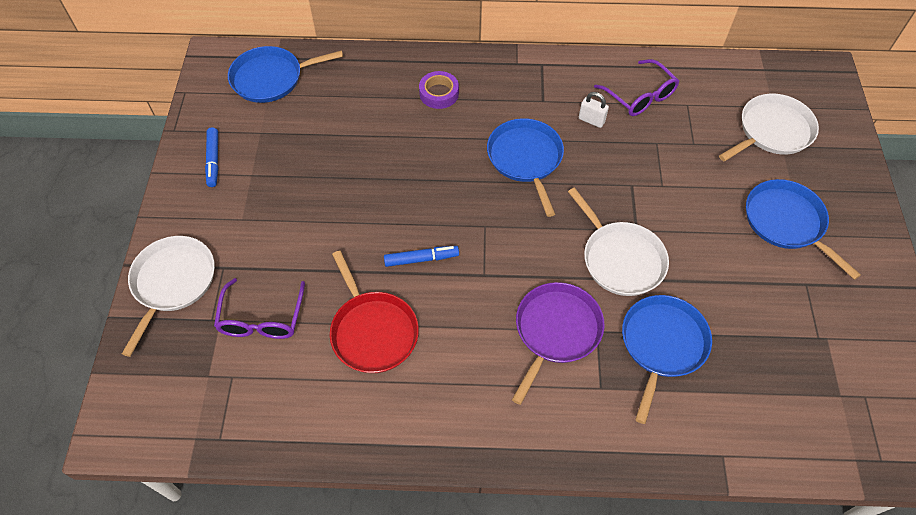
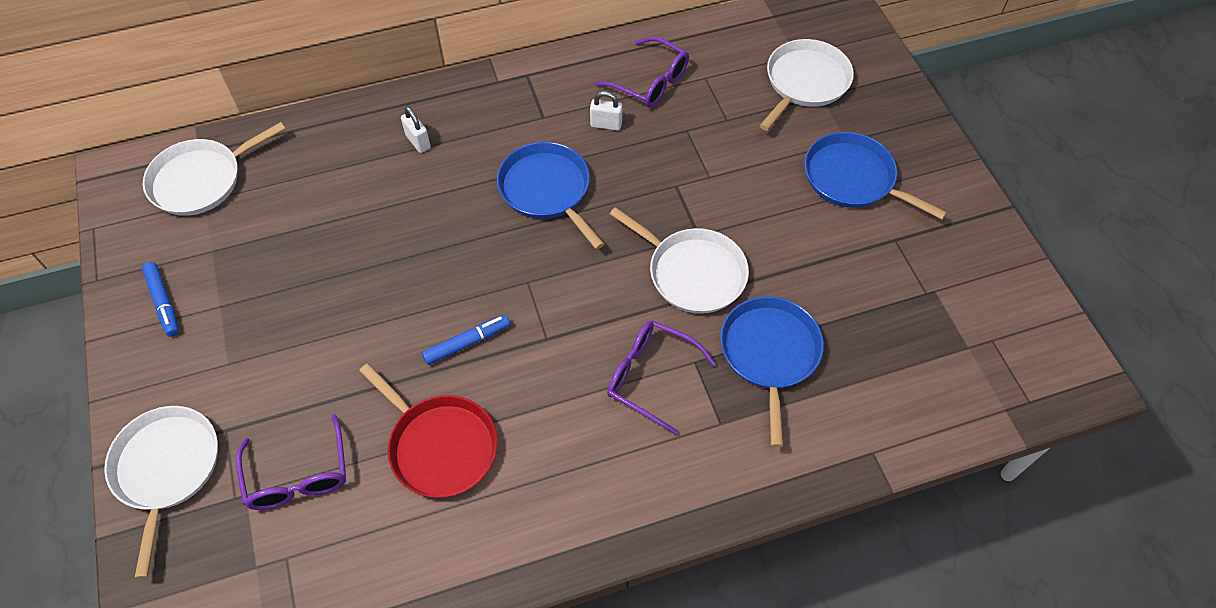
camera: 20 degrees left, 0 degrees up
blue pan [228,46,343,103] -> white pan [143,122,285,216]
purple tape [419,71,459,109] -> white padlock [401,106,431,153]
purple pan [512,282,605,405] -> purple glasses [607,320,716,435]

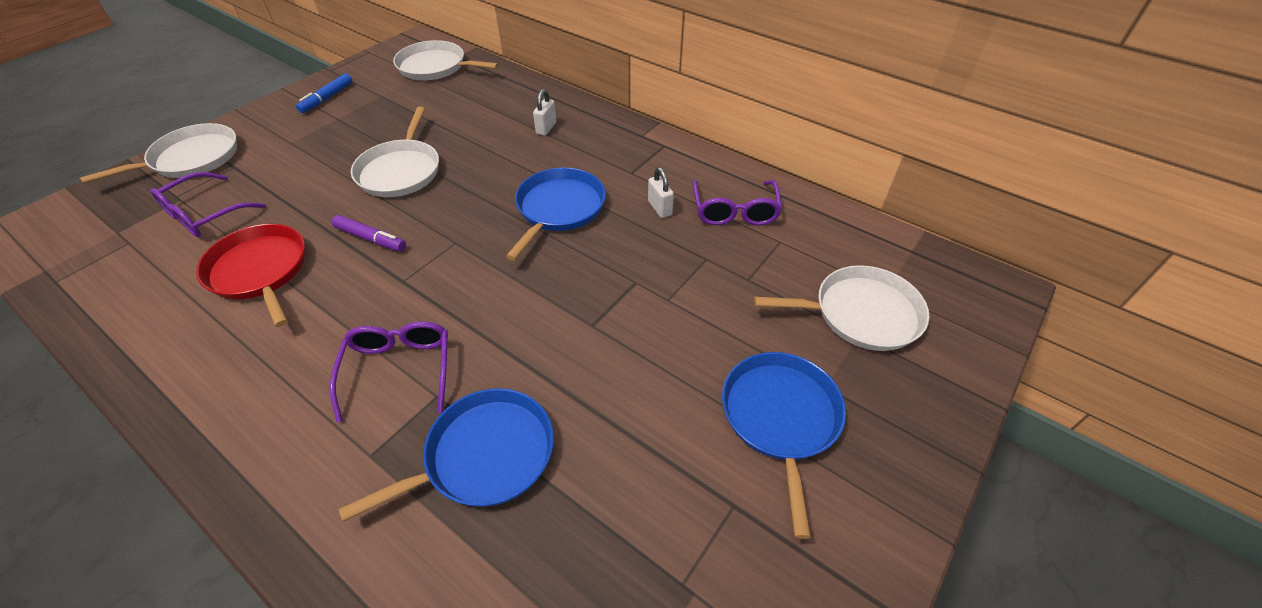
camera: 55 degrees right, 10 degrees down
red pan [359,363,498,498] -> red pan turned 135 degrees clockwise [196,224,305,327]
blue marker [422,315,510,365] -> purple marker [332,215,406,252]
white pan [610,207,749,314] -> white pan moved to [351,107,439,197]

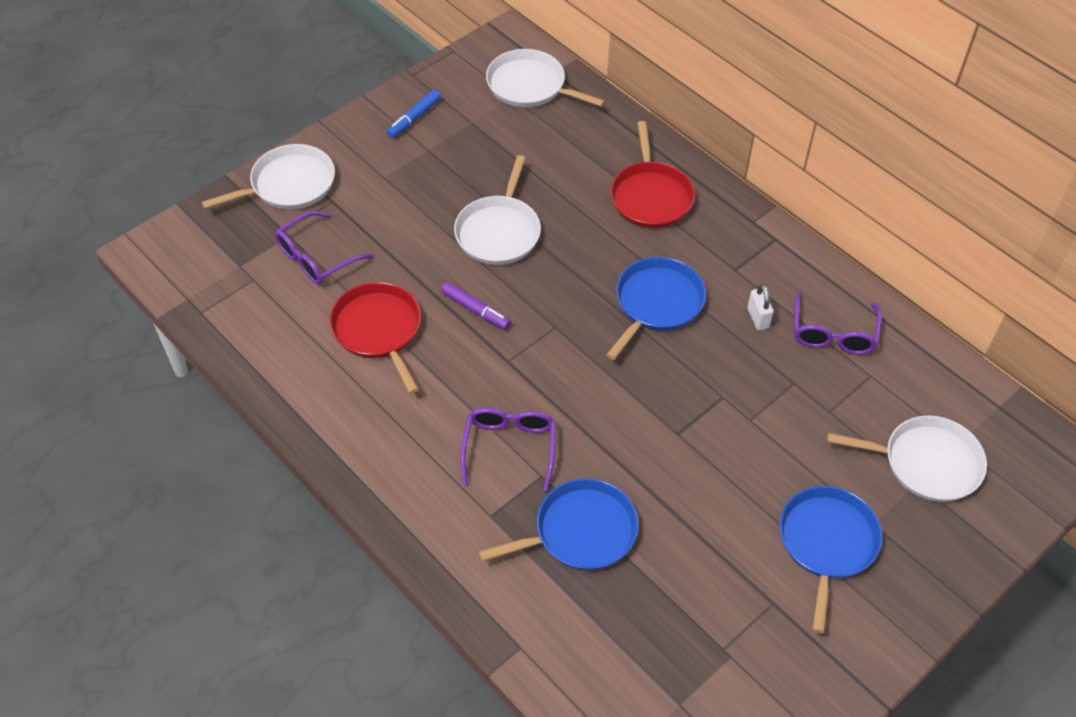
camera: 10 degrees right, 5 degrees up
white padlock [533,89,556,136] -> red pan [610,121,695,228]

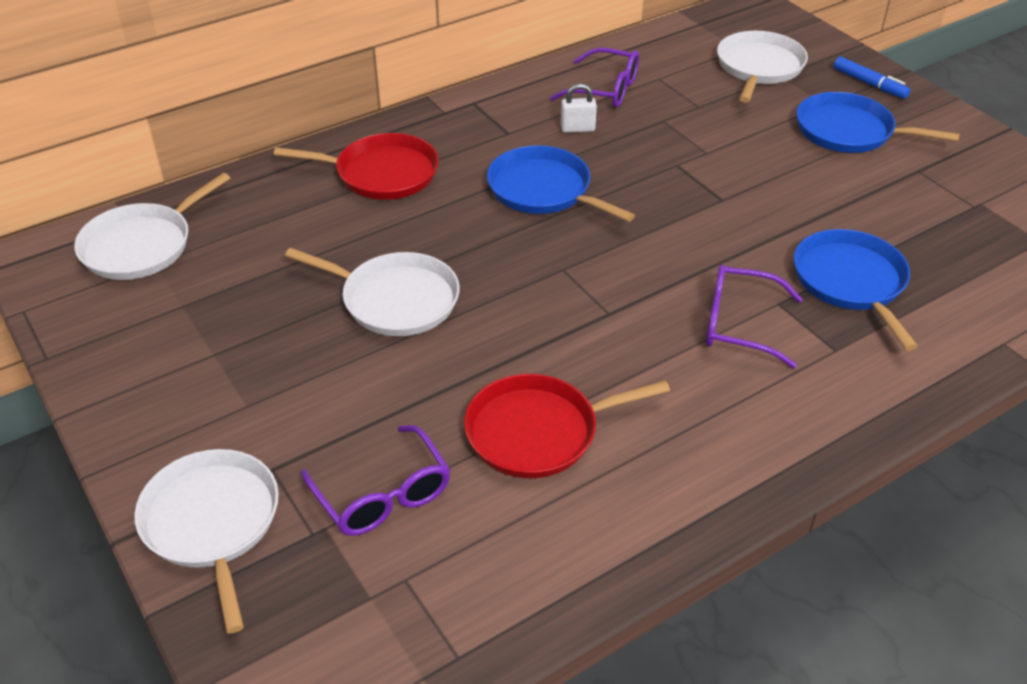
camera: 80 degrees left, 10 degrees down
blue marker [387,90,441,138] -> blue marker moved to [834,57,910,99]
purple marker [441,282,511,330] -> none

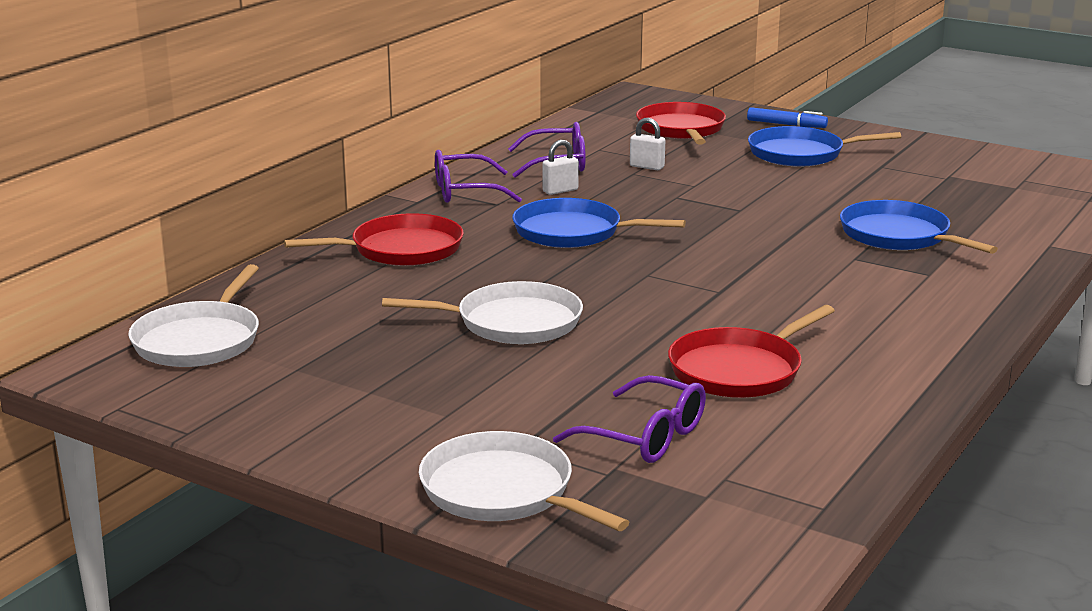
camera: 25 degrees left, 20 degrees down
purple glasses [706,265,803,368] -> purple glasses moved to [435,150,522,203]
white pan [717,31,808,103] -> red pan [636,102,726,145]
none -> white padlock [630,118,665,170]

